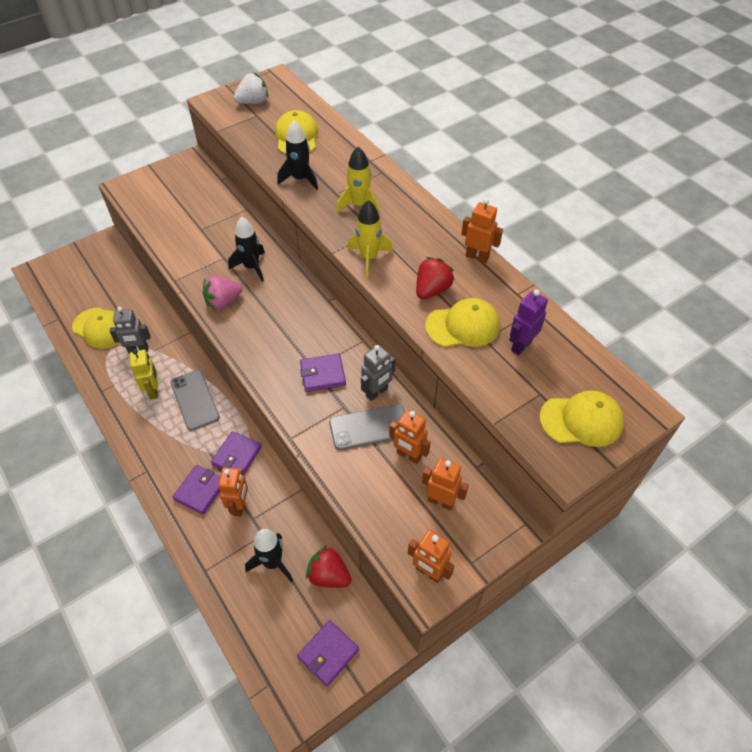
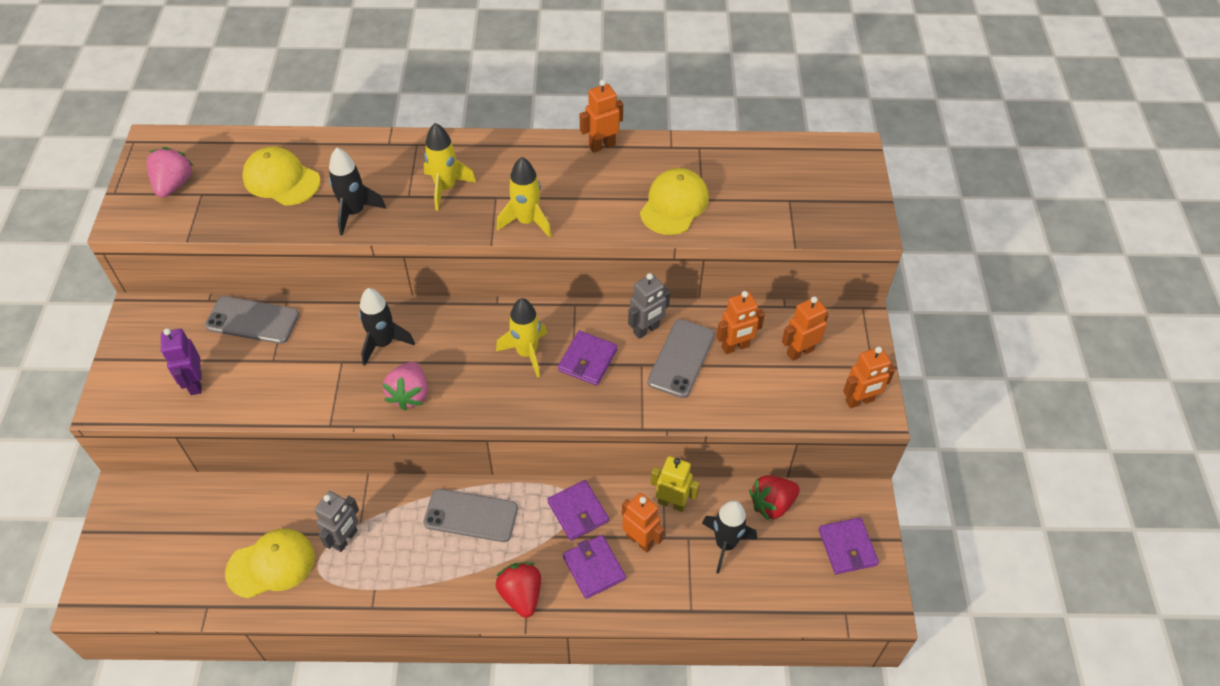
camera: 55 degrees left, 0 degrees up
yellow robot [129,349,158,400] -> yellow robot moved to [651,456,700,512]
white strawberry [234,73,268,104] -> pink strawberry [147,147,194,198]
grey robot [361,345,396,401] -> grey robot turned 60 degrees clockwise [628,273,670,339]
red strawberry [416,257,455,299] -> red strawberry moved to [496,562,541,618]
purple robot [509,289,548,355] -> purple robot moved to [161,328,202,395]
yellow cap [540,390,624,447] -> none
none -> grey phone [205,296,299,344]
none -> yellow rocket [496,298,547,378]

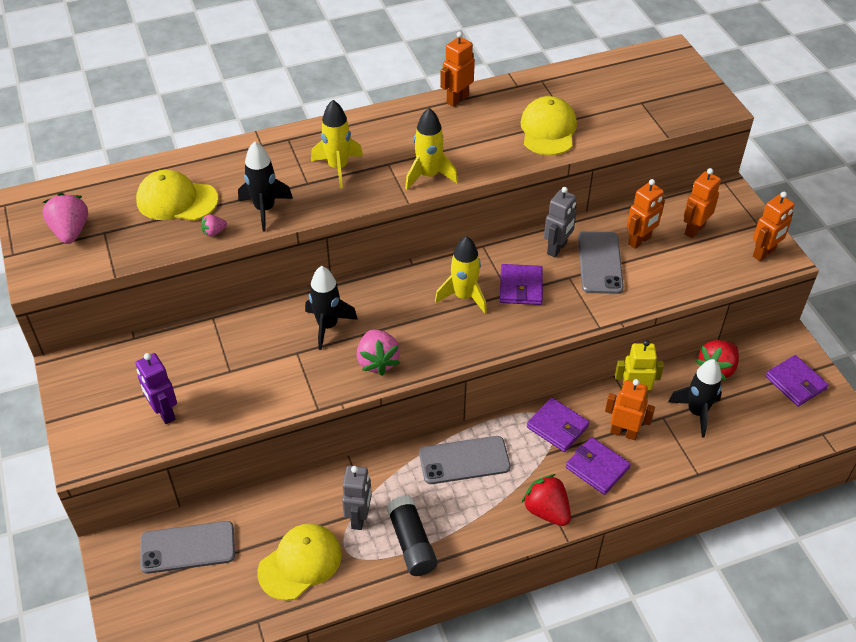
camera: 20 degrees left, 5 degrees down
grey phone [205,296,299,344] -> grey phone moved to [140,521,235,574]
none -> pink strawberry [201,215,227,237]
none -> black glue stick [387,496,437,576]

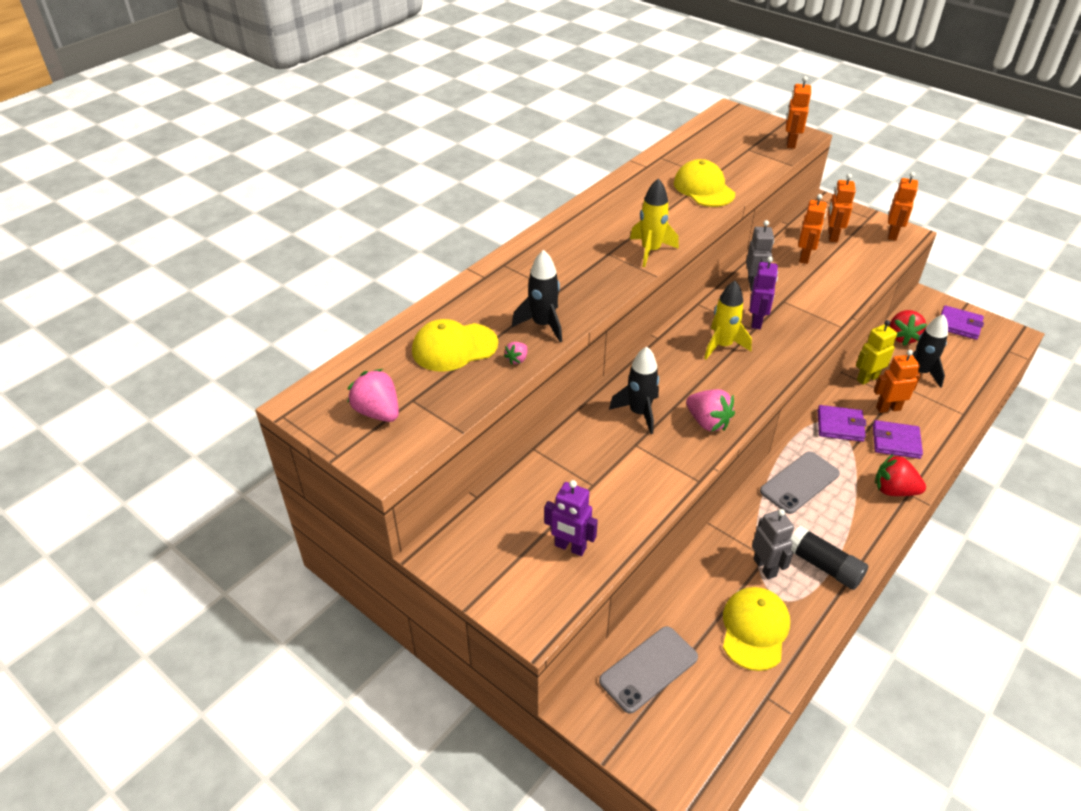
camera: 30 degrees left, 5 degrees down
yellow rocket [311,100,363,188] -> none
orange robot [440,31,475,107] -> orange robot moved to [786,76,811,149]
purple wallet [500,264,543,305] -> purple robot [749,256,778,329]
grey phone [578,231,624,294] -> none

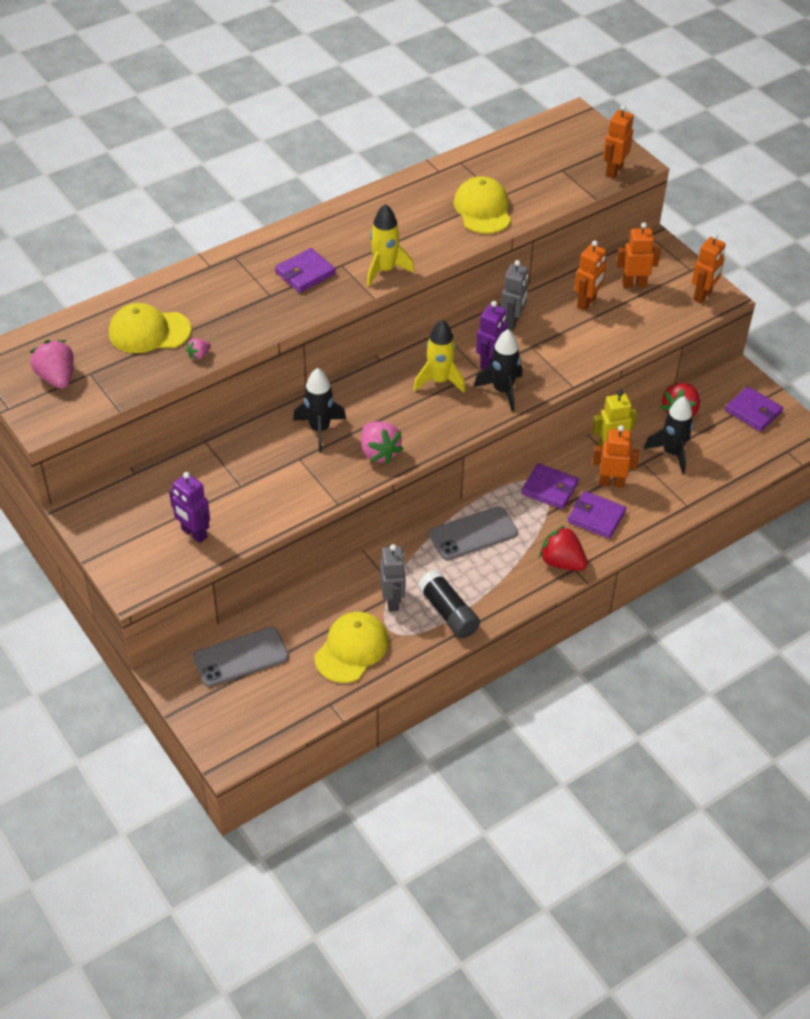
camera: 15 degrees right, 5 degrees up
black rocket [512,250,562,342] -> black rocket moved to [474,329,522,411]
orange robot [828,174,856,242] -> orange robot turned 60 degrees clockwise [616,222,661,288]
none -> purple wallet [275,248,336,293]

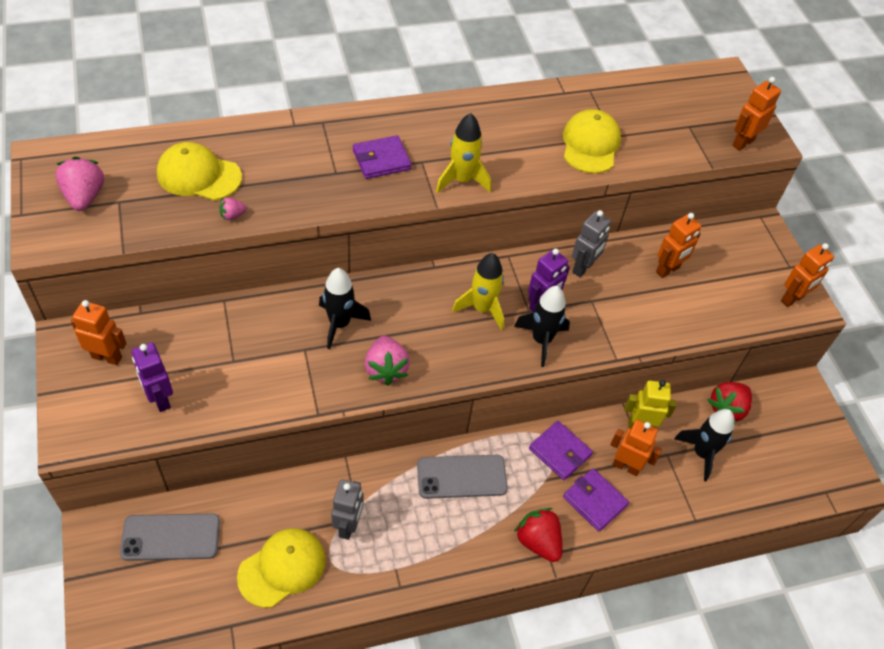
camera: 15 degrees right, 5 degrees up
black glue stick [418,570,480,638] -> none
orange robot [616,222,661,288] -> orange robot moved to [71,300,127,365]
purple wallet [725,386,783,432] -> none

